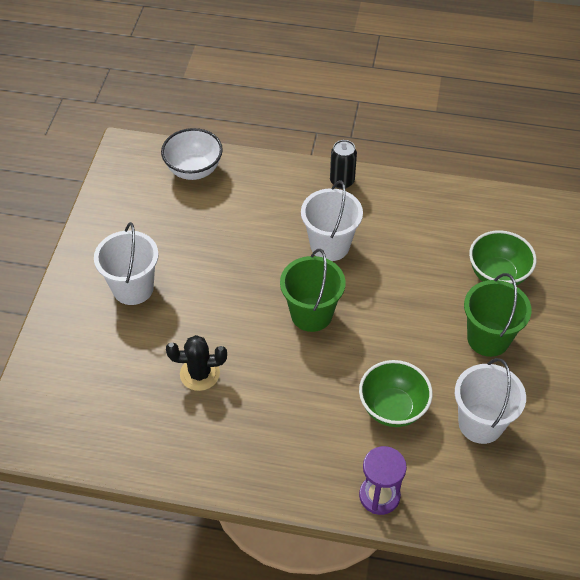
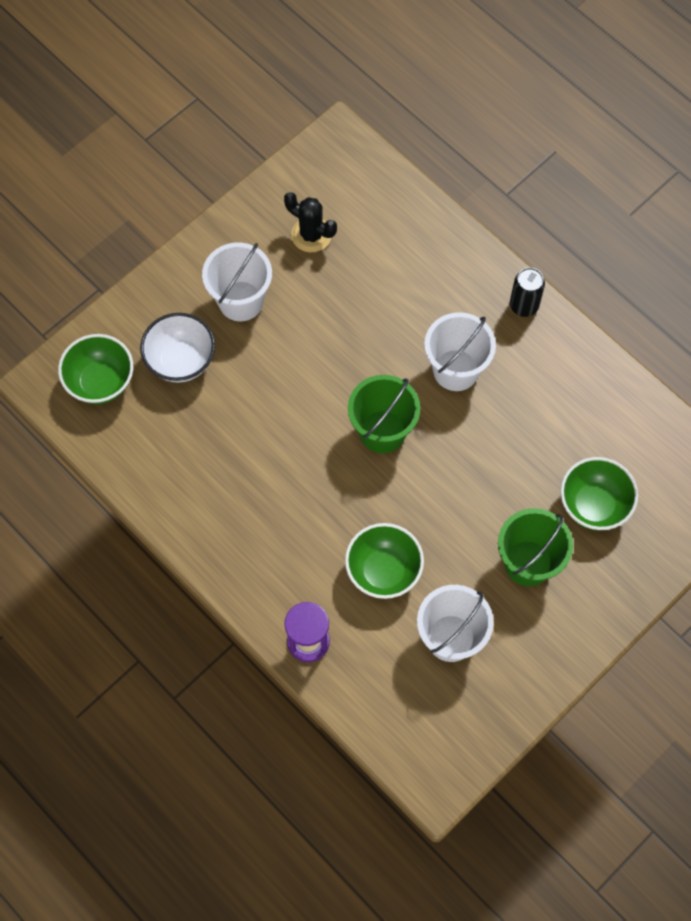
camera: 35 degrees right, 15 degrees up
white bowl [161,128,223,180] -> white bowl moved to [140,313,215,383]
black cactus [166,335,227,391] -> black cactus moved to [284,192,337,252]
none -> green bowl [58,334,133,404]

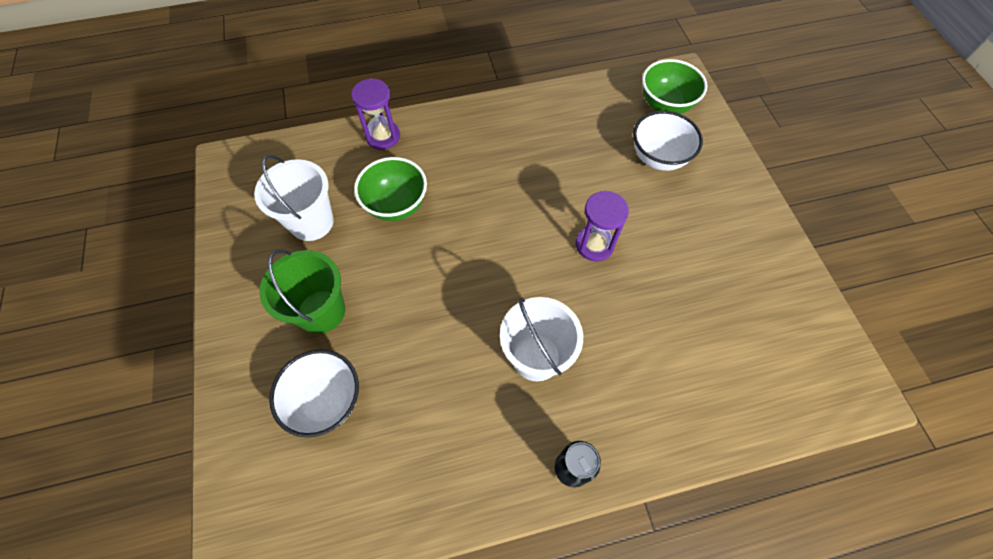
camera: 120 degrees right, 5 degrees down
white bucket [202,243,272,321] -> none
black cactus [284,192,337,252] -> none
green bucket [348,375,420,453] -> none
green bowl [560,457,638,530] -> white bowl [269,349,359,437]
none -> purple hourglass [576,191,629,261]

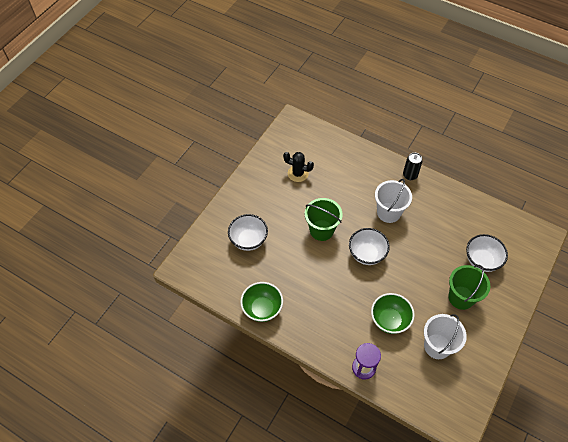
camera: 135 degrees left, 5 degrees down
purple hourglass [576,191,629,261] -> green bucket [305,198,343,241]
green bowl [642,59,707,114] -> green bowl moved to [240,282,283,322]
none -> black cactus [283,152,314,182]
none -> white bowl [349,228,390,265]

